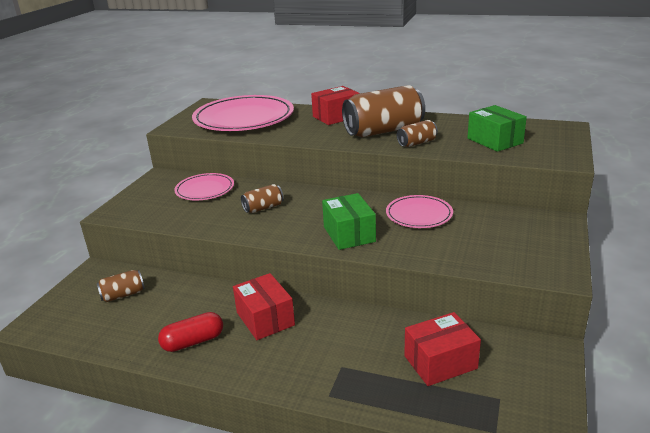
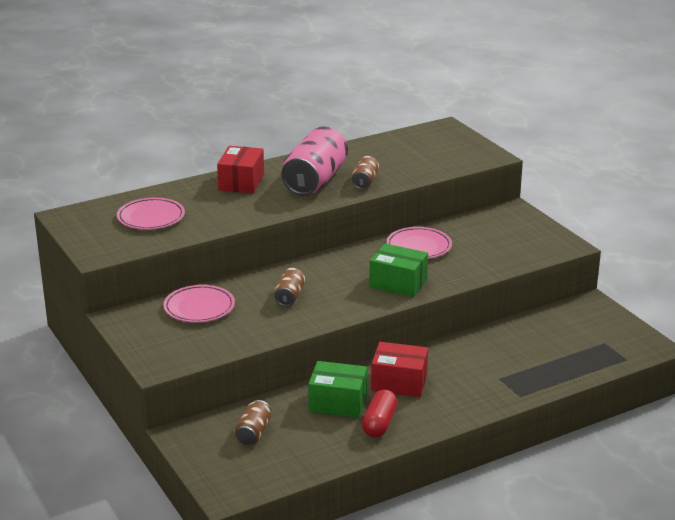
camera: 50 degrees left, 0 degrees up
pink plate [192,95,294,131] -> pink plate [117,198,185,230], size x0.53
brown can [342,85,425,137] -> pink can [281,126,348,195]
red box [404,312,481,386] -> none
green box [468,105,527,152] -> green box moved to [308,361,367,418]

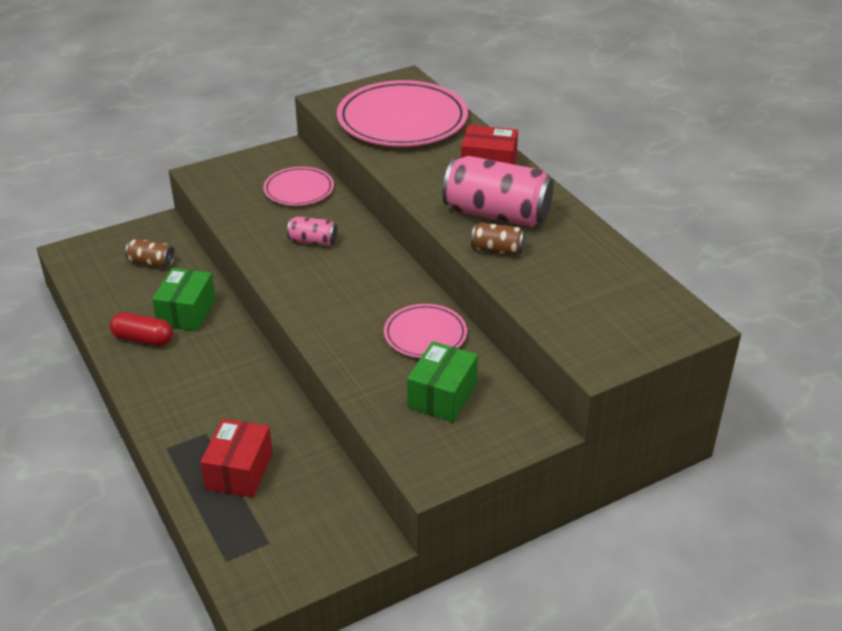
camera: 90 degrees right, 10 degrees up
pink plate [117,198,185,230] -> pink plate [337,80,468,147], size x1.88
brown can [274,268,305,306] -> pink can [287,216,337,246]
green box [369,243,428,297] -> green box moved to [407,341,478,422]
red box [371,342,428,397] -> red box moved to [200,419,273,498]

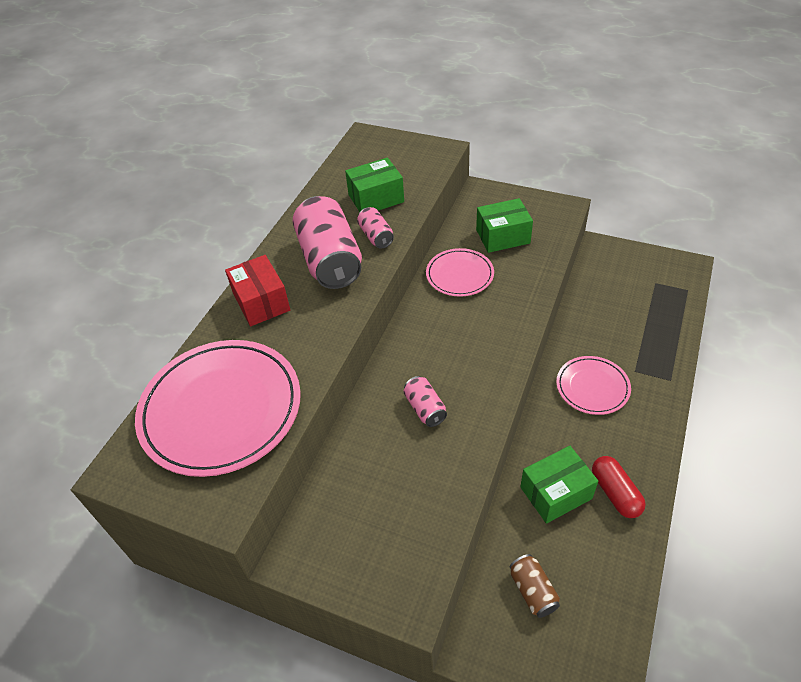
camera: 125 degrees left, 10 degrees up
red box [200,419,273,498] -> none
pink plate [263,167,334,206] -> pink plate moved to [556,356,631,415]
brown can [471,223,525,256] -> pink can [357,207,394,248]
none -> green box [345,158,404,212]

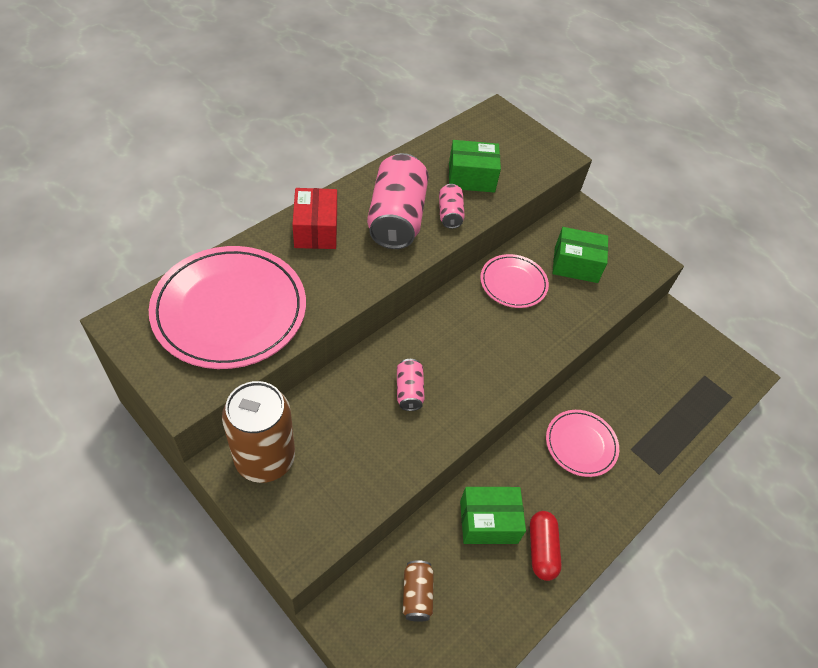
camera: 15 degrees right, 5 degrees up
none -> brown can [222,381,295,483]

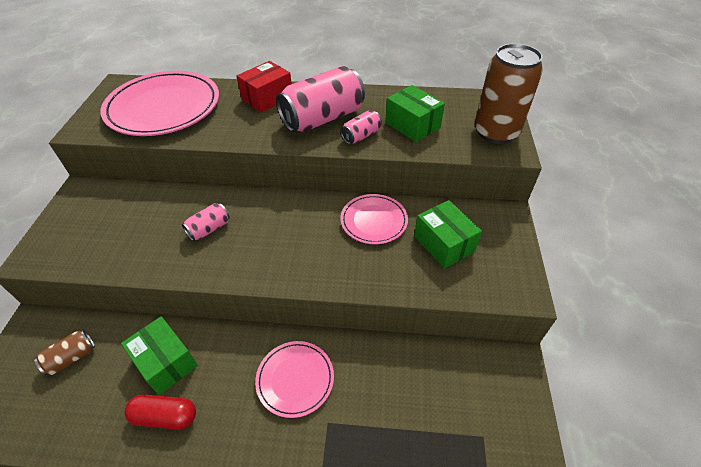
camera: 55 degrees right, 5 degrees down
brown can [222,381,295,483] -> brown can moved to [474,43,543,144]
red capsule [530,511,562,581] -> red capsule turned 45 degrees clockwise [124,394,196,430]

